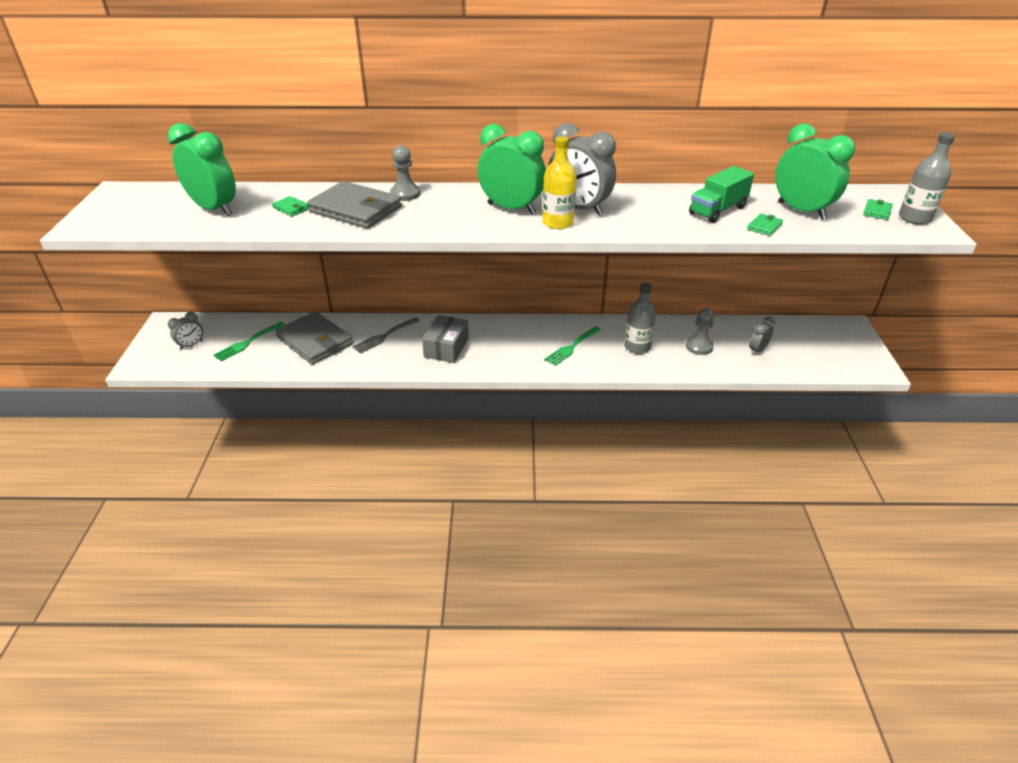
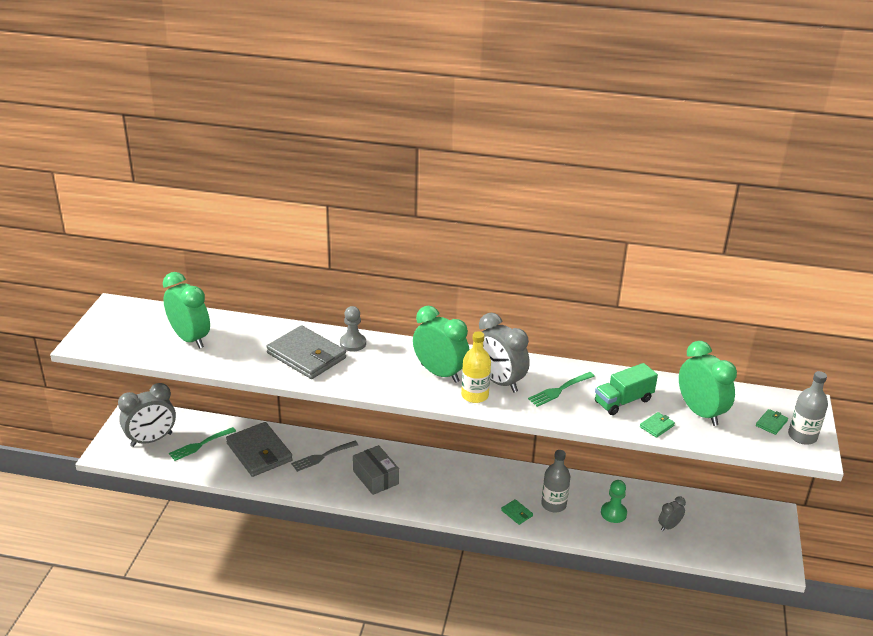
camera: 10 degrees right, 5 degrees down
grey clock [168,311,203,350] -> grey clock [118,383,176,447], size x1.98
green wallet [272,196,310,216] -> green wallet moved to [501,499,533,525]
grey box [422,315,469,363] -> grey box turned 60 degrees counterclockwise [353,445,399,495]
green fork [544,326,601,366] -> green fork moved to [528,372,595,407]
grey pawn [686,308,714,355] -> green pawn [601,480,627,523]

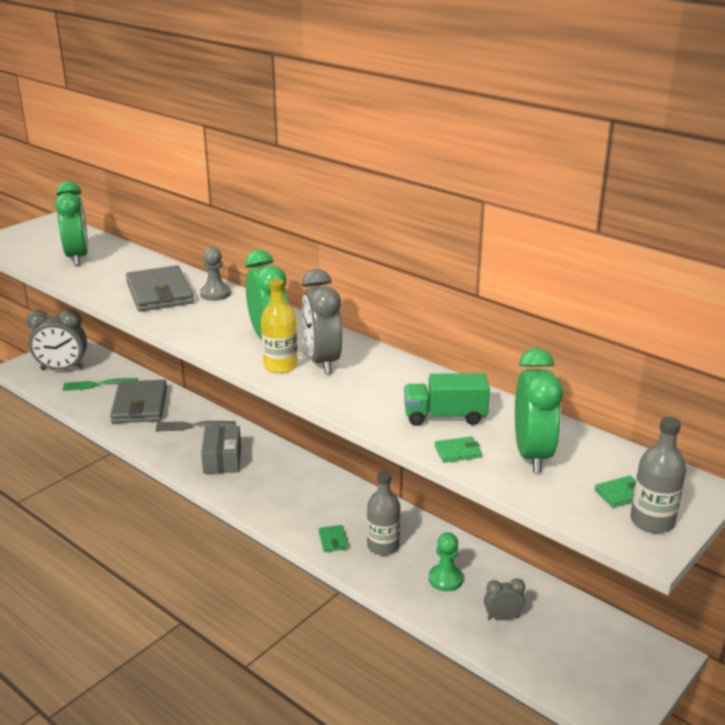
camera: 30 degrees right, 5 degrees down
green fork [528,372,595,407] -> none

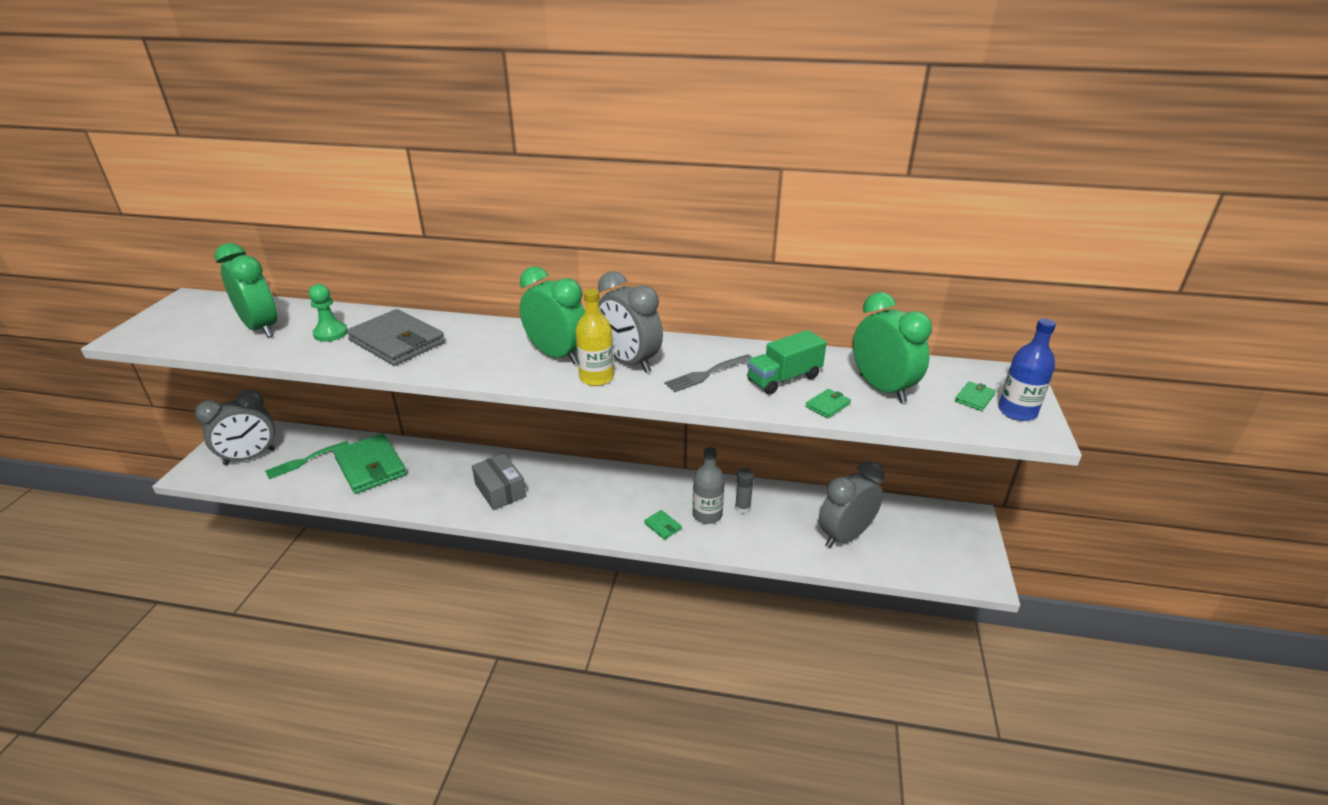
camera: 30 degrees left, 5 degrees up
grey wallet [110,380,167,423] -> green wallet [333,433,407,494]
grey fork [155,421,235,431] -> grey fork moved to [664,354,753,392]
grey pawn [200,247,231,301] -> none
green pawn [429,532,463,591] -> green pawn moved to [309,284,347,342]
grey clock [484,578,525,620] -> grey clock [819,461,885,548], size x1.98
grey bottle [630,417,686,533] -> blue bottle [998,318,1056,421]
none -> grey glue stick [735,468,754,514]

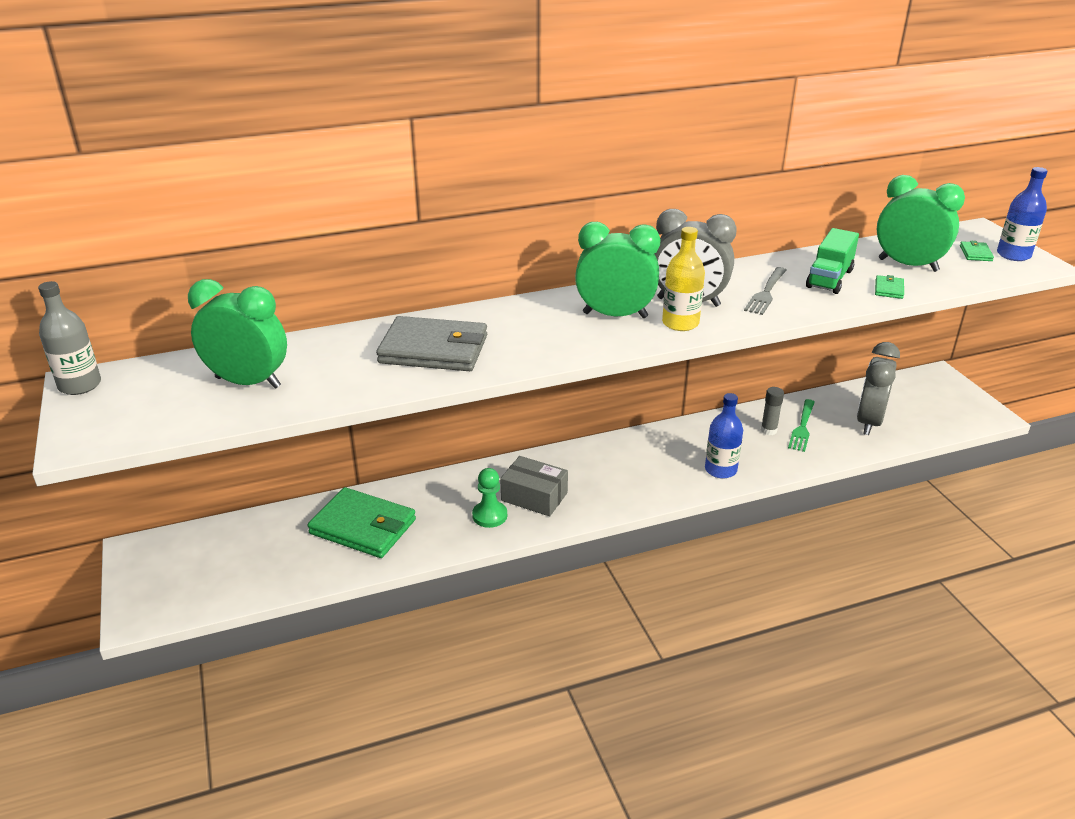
camera: 30 degrees left, 0 degrees up
grey clock [195,390,276,465] -> none
green fork [265,441,350,479] -> green fork moved to [788,399,815,452]
green pawn [309,284,347,342] -> green pawn moved to [472,468,507,528]
green wallet [644,510,682,540] -> blue bottle [705,393,743,479]
grey bottle [693,447,725,524] -> grey bottle moved to [38,281,101,395]

